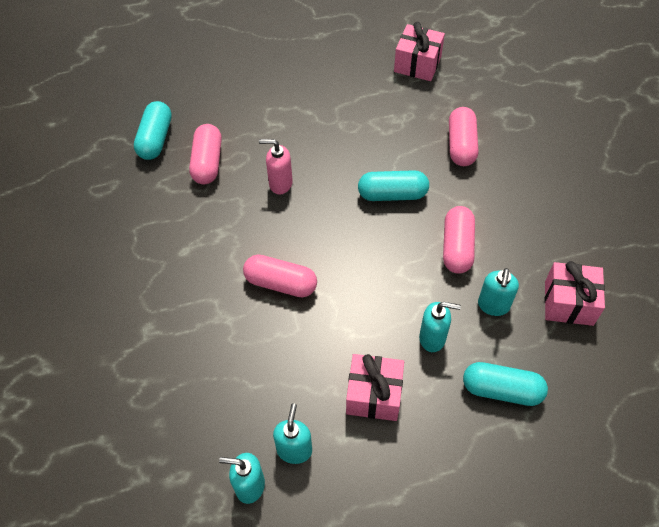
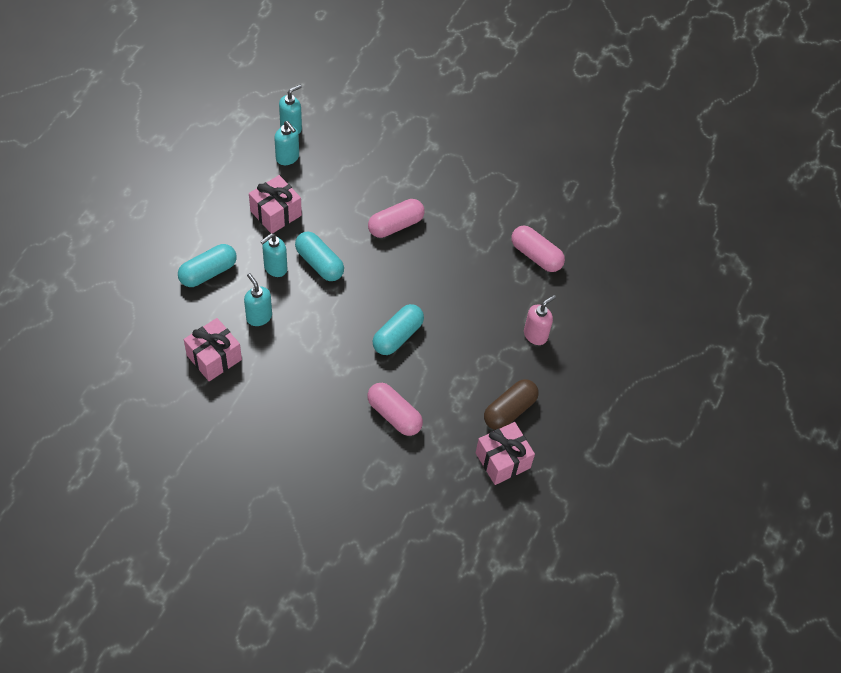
camera: 125 degrees right, 0 degrees up
turquoise capsule [134,101,172,160] -> turquoise capsule moved to [295,232,344,281]
pink soap dispenser [259,139,293,194] -> pink soap dispenser moved to [524,295,556,345]
pink capsule [443,206,475,274] -> none
none -> brown capsule [484,379,539,430]

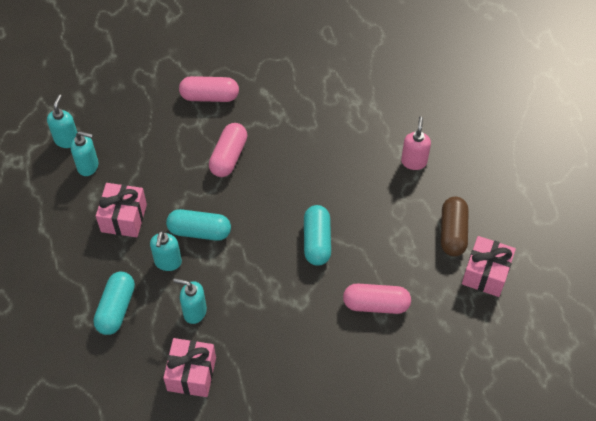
camera: 35 degrees left, 0 degrees up
pink capsule [511,226,565,272] -> pink capsule moved to [179,76,239,102]

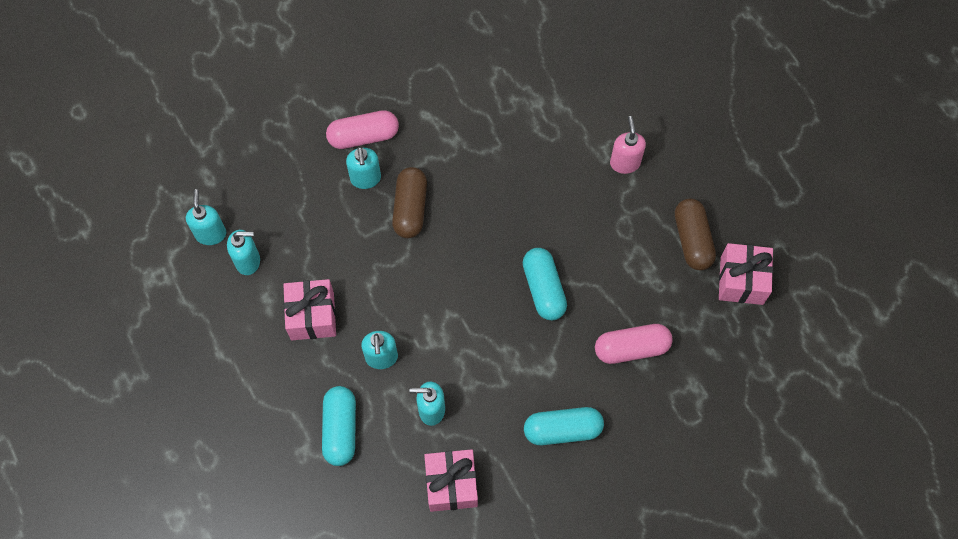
camera: 15 degrees left, 10 degrees up
turquoise capsule [166,209,231,241] -> turquoise capsule moved to [524,407,604,445]
pink capsule [209,123,247,177] -> brown capsule [392,167,427,238]
none -> turquoise soap dispenser [346,147,381,189]

